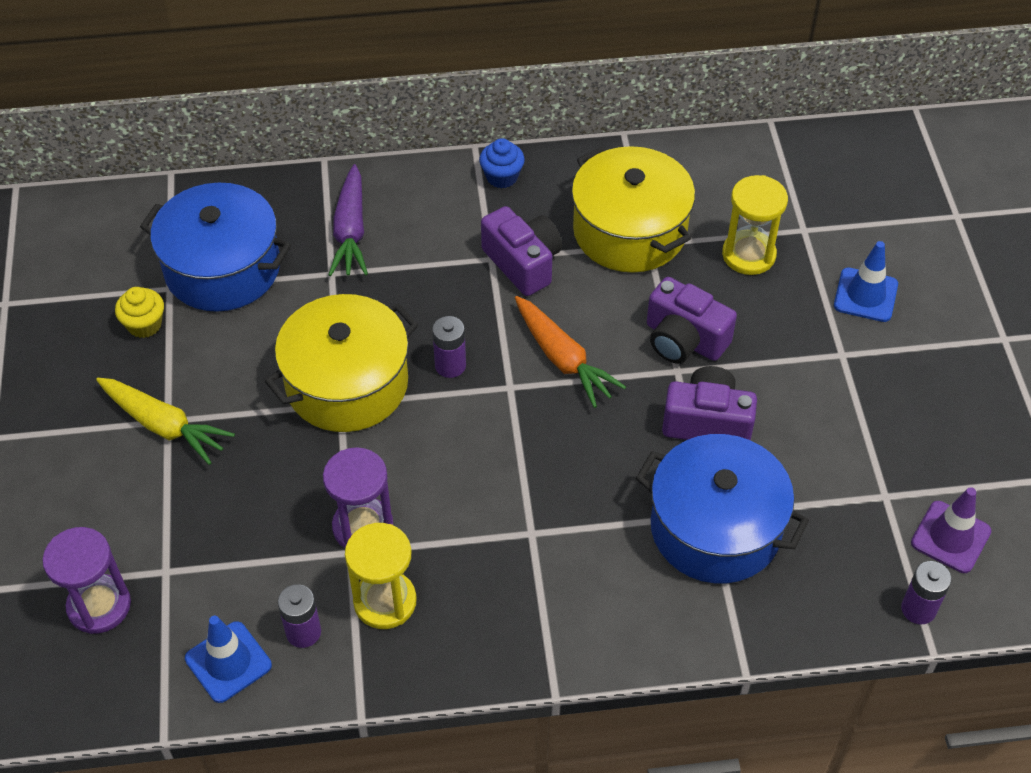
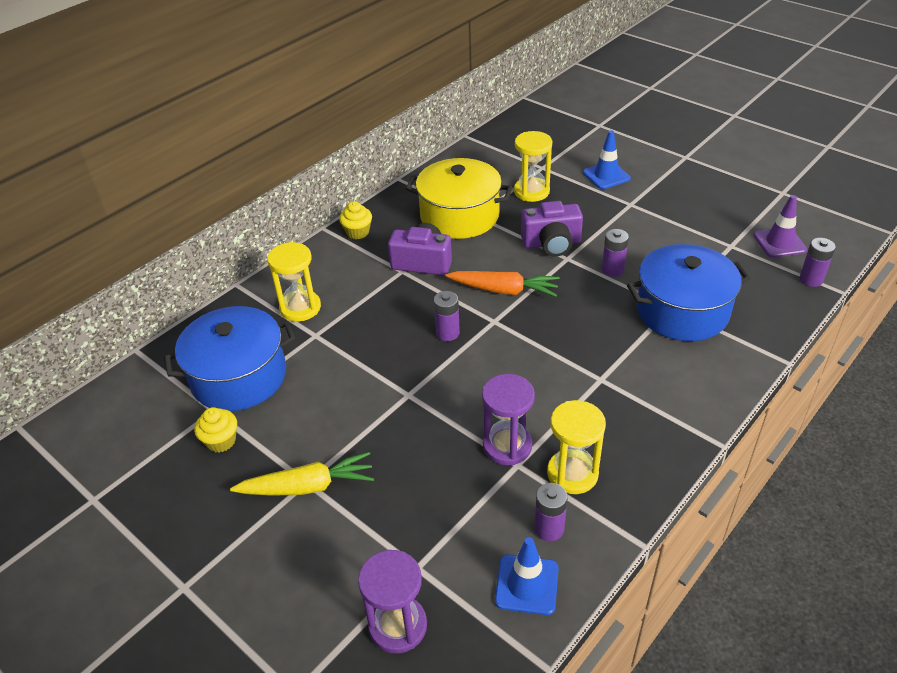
camera: 40 degrees left, 10 degrees down
yellow pot [265,294,418,432] -> none
purple carrot [328,164,368,276] -> yellow hourglass [267,242,321,322]
blue cupcake [479,138,525,188] -> yellow cupcake [339,201,372,239]
purple camera [662,366,757,440] -> purple battery [602,229,629,277]

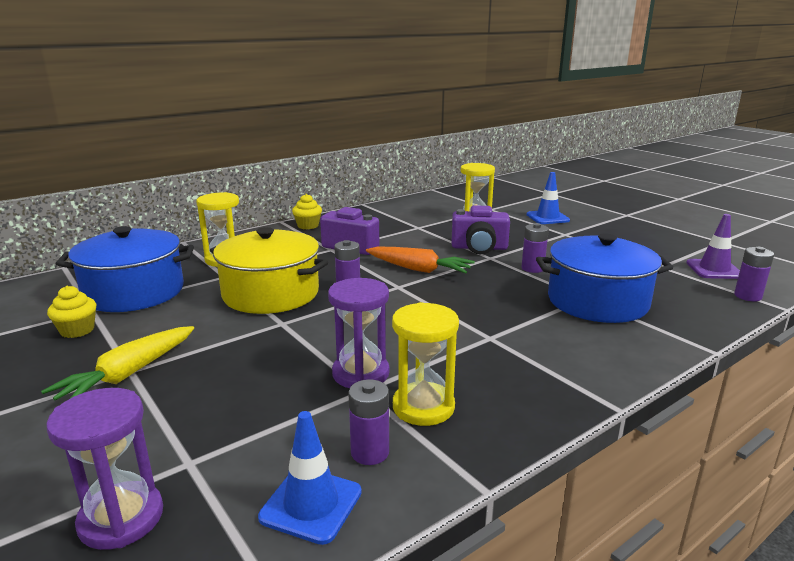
camera: 10 degrees right, 20 degrees down
yellow carrot [230,452,374,496] -> yellow carrot turned 120 degrees clockwise [41,326,194,401]
yellow pot [406,158,512,239] -> yellow pot moved to [210,227,328,314]

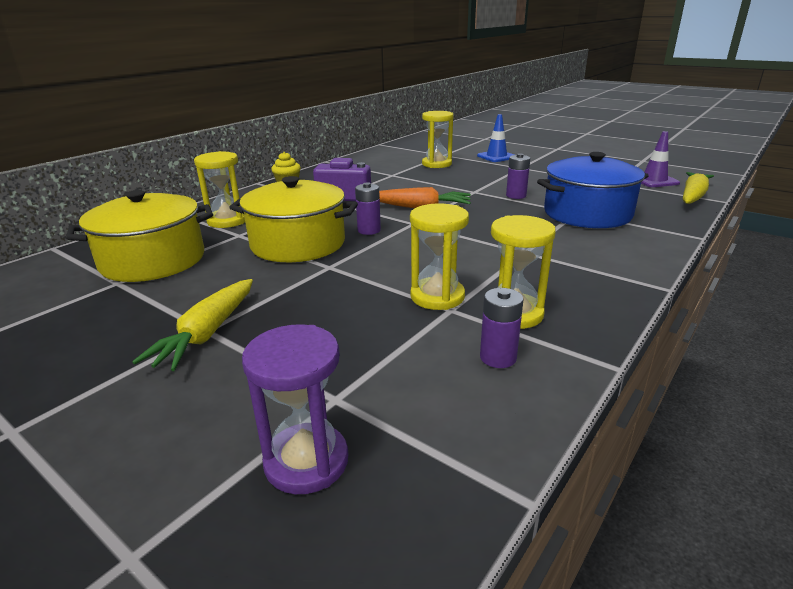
camera: 15 degrees left, 5 degrees up
yellow cupcake [47,286,97,338] -> none
blue pot [56,226,194,312] -> yellow pot [66,190,213,282]
blue traffic cone [258,411,362,545] -> none
purple hourglass [328,278,389,388] -> yellow hourglass [410,203,469,310]
purple camera [452,205,510,254] -> none
purple battery [734,247,774,301] -> yellow carrot [683,172,714,204]

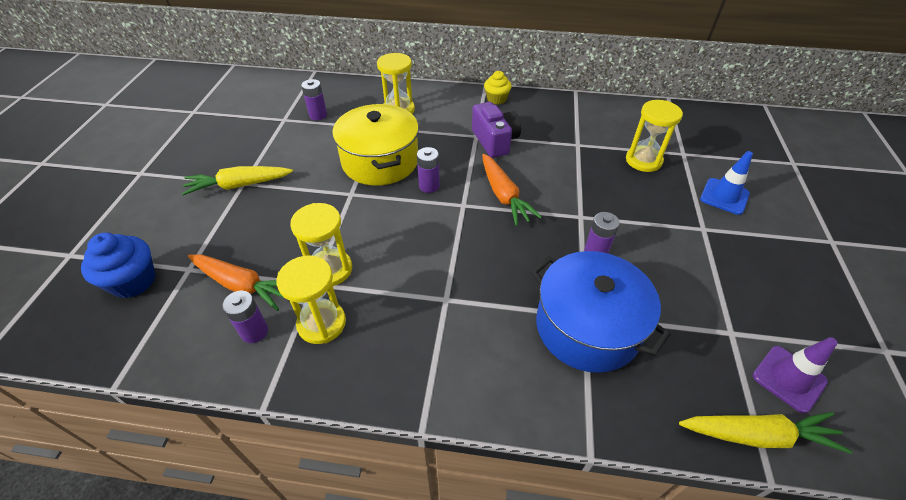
camera: 60 degrees right, 20 degrees up
yellow pot [66,190,213,282] -> purple battery [301,79,327,120]
purple hourglass [242,324,348,494] -> blue cupcake [81,233,156,298]
none -> orange carrot [188,254,284,311]

